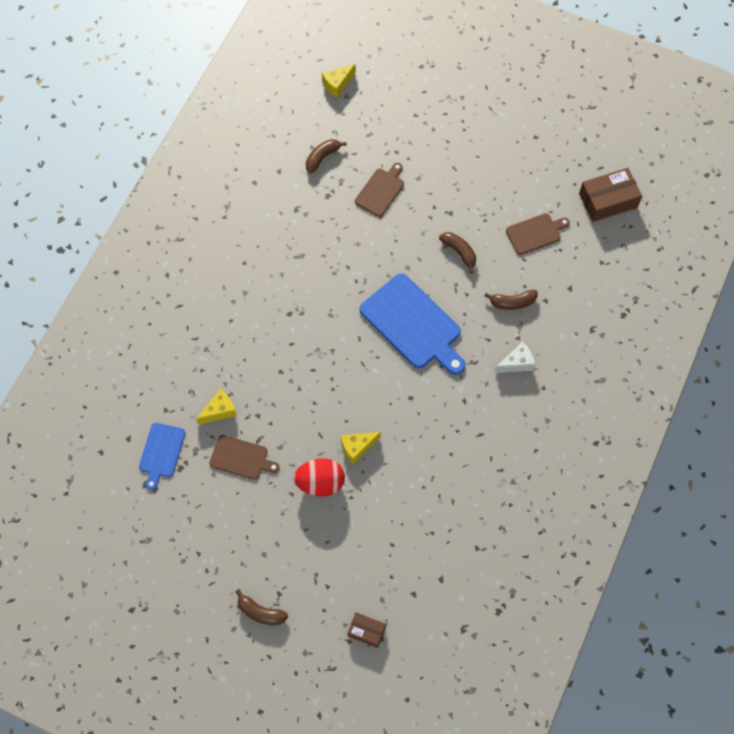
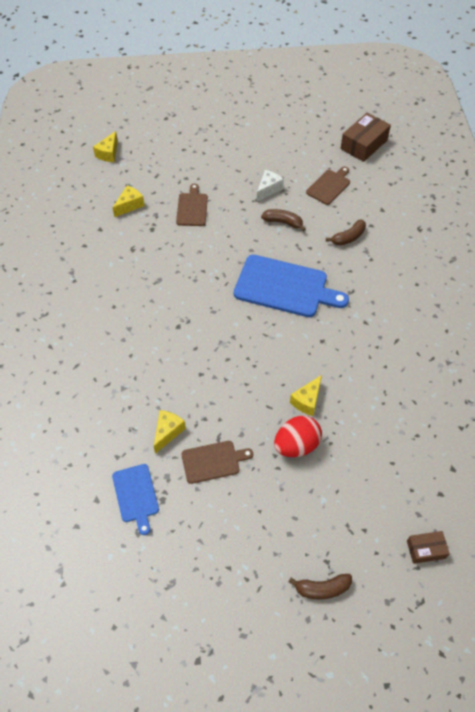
camera: 30 degrees left, 10 degrees down
brown banana [306,139,347,173] -> yellow cheese [113,185,145,217]
white cheese [495,342,535,373] -> white cheese moved to [257,170,284,202]

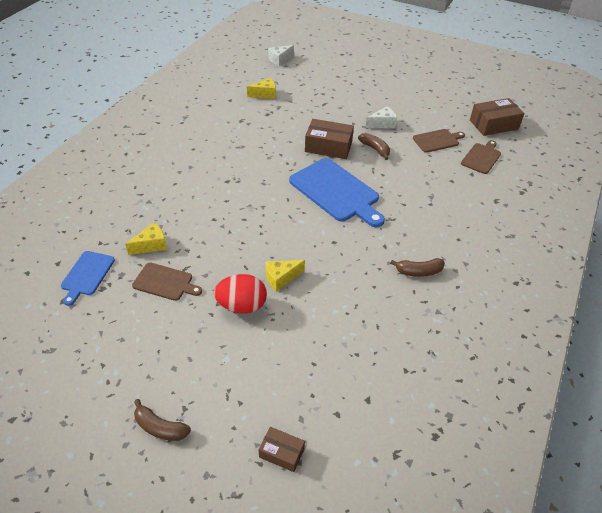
camera: 30 degrees right, 10 degrees down
yellow cheese [93,131,118,162] -> white cheese [268,45,294,66]
brown cutting board [176,184,208,226] -> brown cutting board moved to [461,140,501,174]
brown banana [326,219,366,246] -> brown banana moved to [390,258,445,277]
none -> brown box [305,119,354,159]

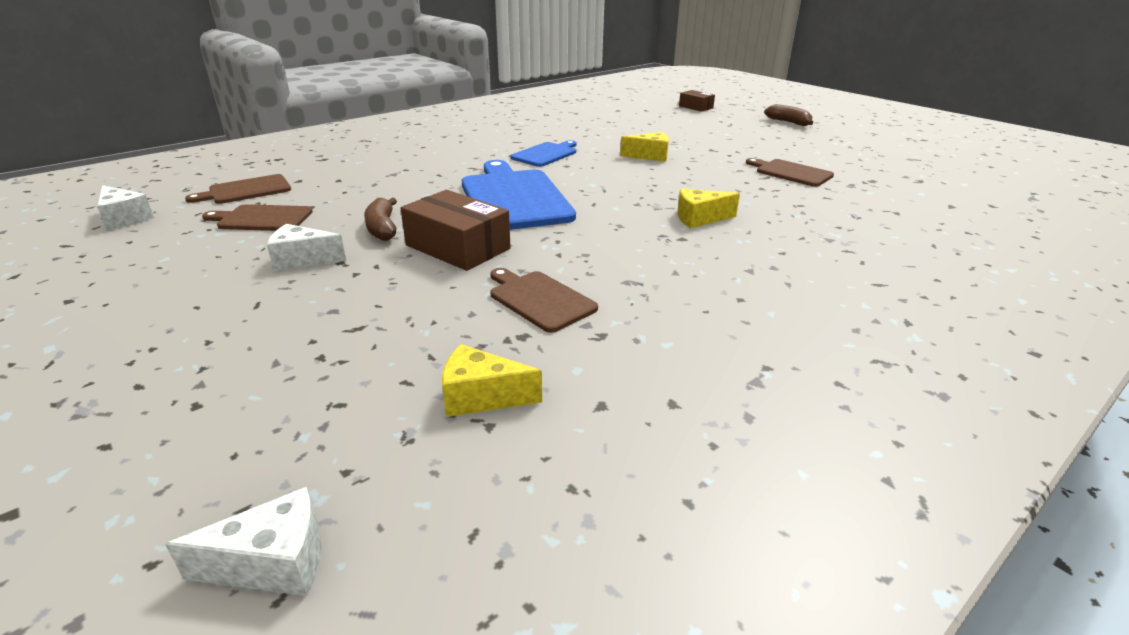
camera: 155 degrees left, 15 degrees down
blue cutting board [61,251,115,306] -> blue cutting board moved to [511,140,577,167]
yellow cheese [125,223,167,255] -> yellow cheese moved to [678,189,740,228]
red egg [214,274,267,314] -> none
brown banana [390,258,445,277] -> none
brown box [470,98,525,136] -> white cheese [97,185,154,230]
none -> brown cutting board [490,268,598,333]

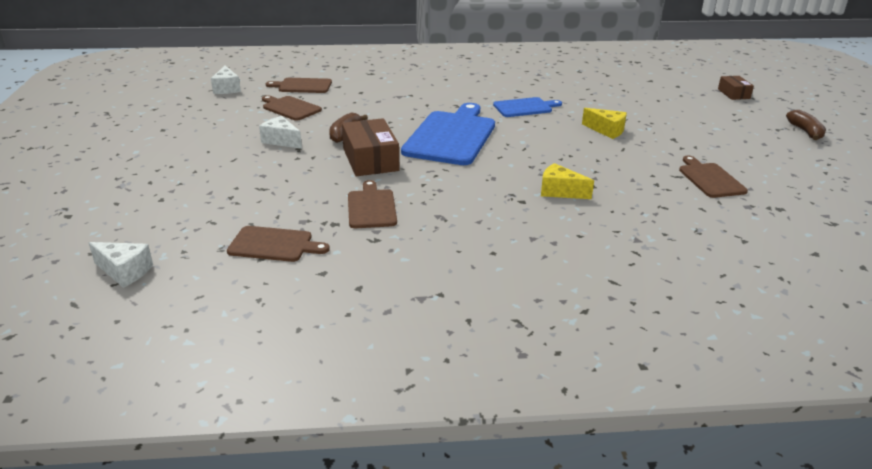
camera: 35 degrees right, 0 degrees up
yellow cheese [442,344,542,417] -> brown cutting board [227,226,330,262]

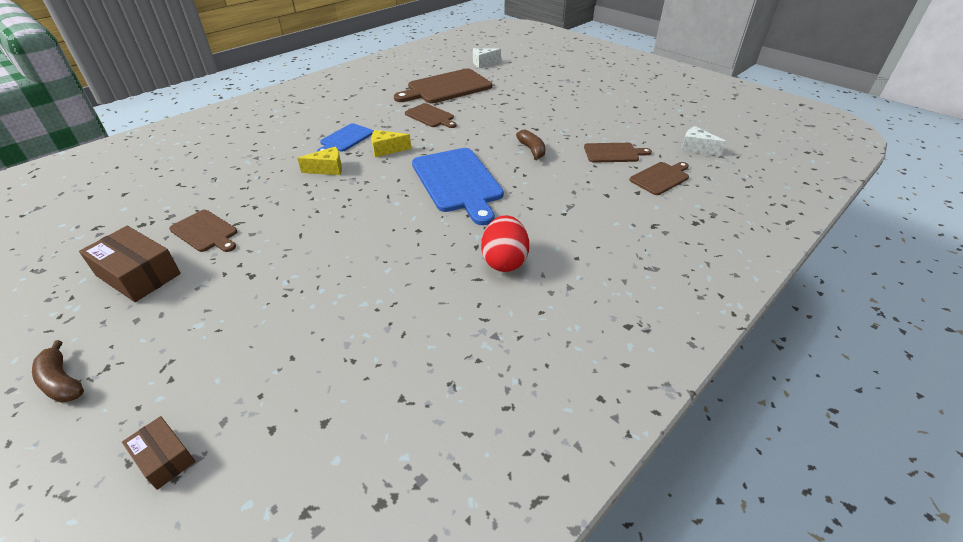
camera: 140 degrees right, 10 degrees up
brown cutting board [227,226,330,262] -> brown cutting board [394,69,492,103], size x1.84
white cheese [259,116,302,149] -> none
brown box [342,118,400,176] -> brown box moved to [79,226,181,302]
blue cutting board [493,97,562,117] -> blue cutting board moved to [317,123,373,152]
yellow cheese [582,108,627,139] -> yellow cheese moved to [371,130,411,157]
none -> red egg [481,215,529,272]

